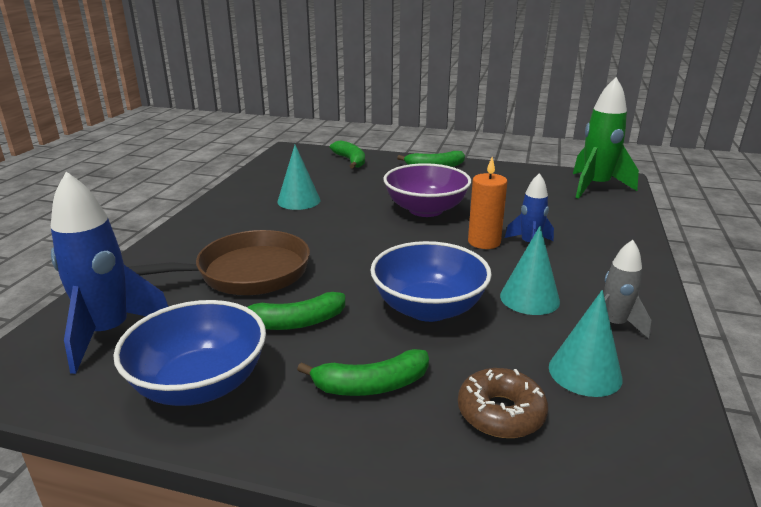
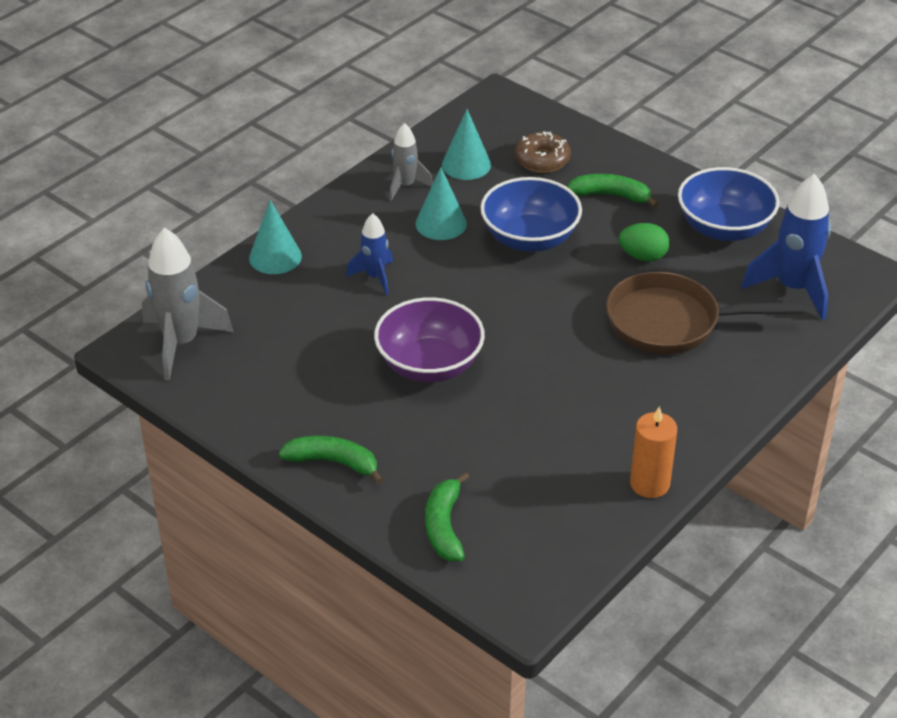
camera: 155 degrees left, 15 degrees up
green banana [247,292,345,330] -> green egg [619,223,670,261]
turquoise cone [277,145,320,210] -> turquoise cone moved to [249,200,302,274]
orange candle [468,157,507,249] -> orange candle moved to [630,406,677,498]
green rocket [573,77,639,199] -> grey rocket [142,227,234,381]

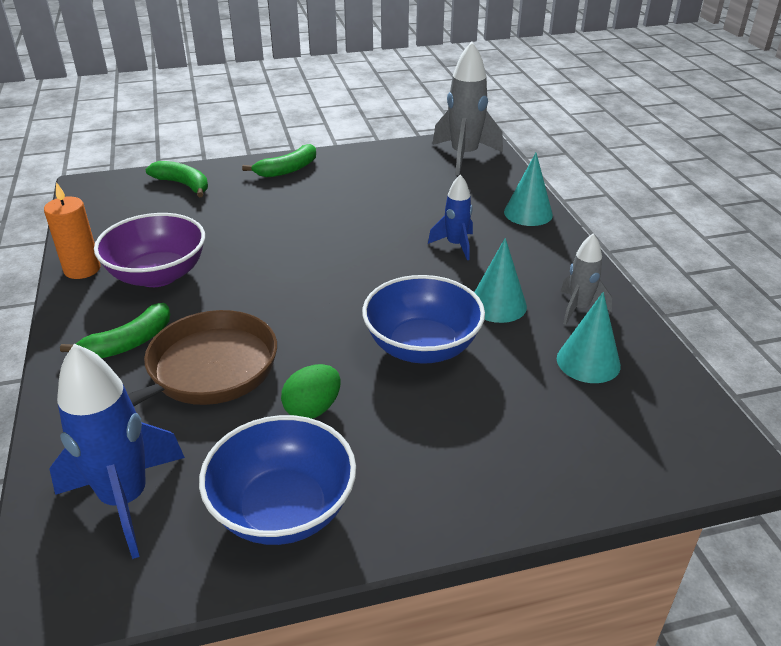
camera: 125 degrees right, 5 degrees down
purple bowl [374,297,485,382] -> purple bowl moved to [94,213,205,287]
brown donut [515,132,571,173] -> none
green banana [567,174,658,208] -> green banana moved to [60,303,170,358]

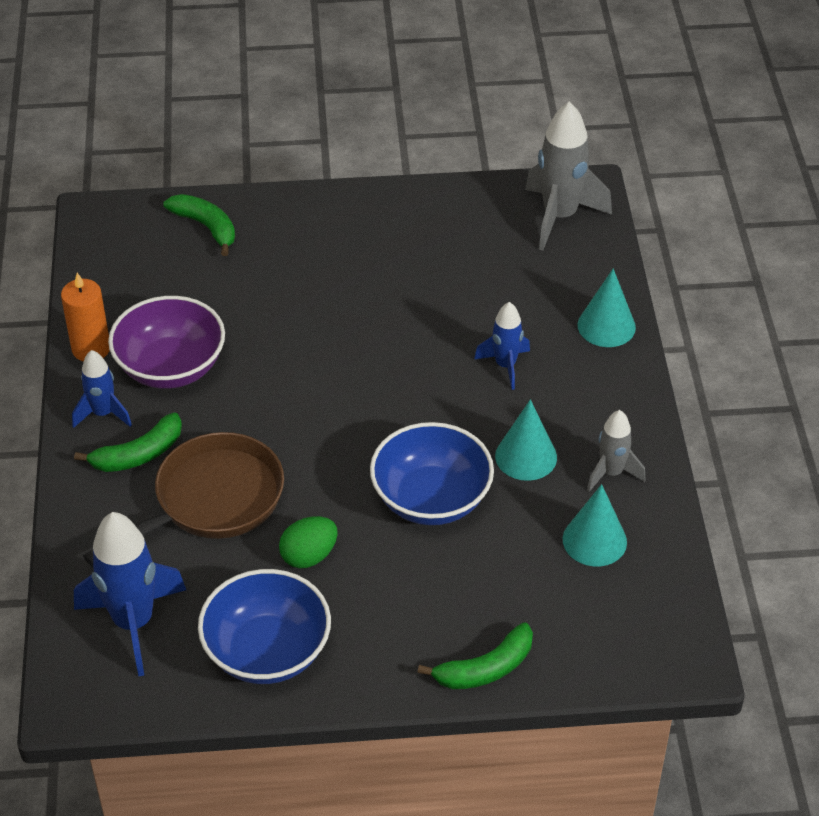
camera: 10 degrees right, 10 degrees up
green banana [242,144,316,178] -> green banana moved to [417,622,533,689]
none -> blue rocket [72,350,132,428]

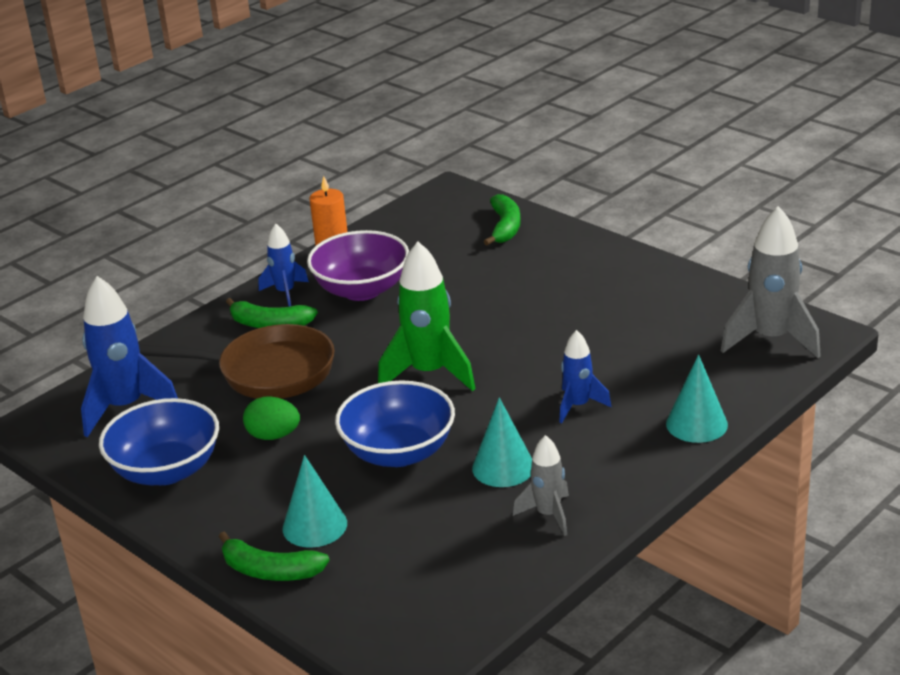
camera: 50 degrees right, 15 degrees down
turquoise cone [563,484,627,566] -> turquoise cone moved to [283,455,347,548]
none -> green rocket [378,241,475,391]

